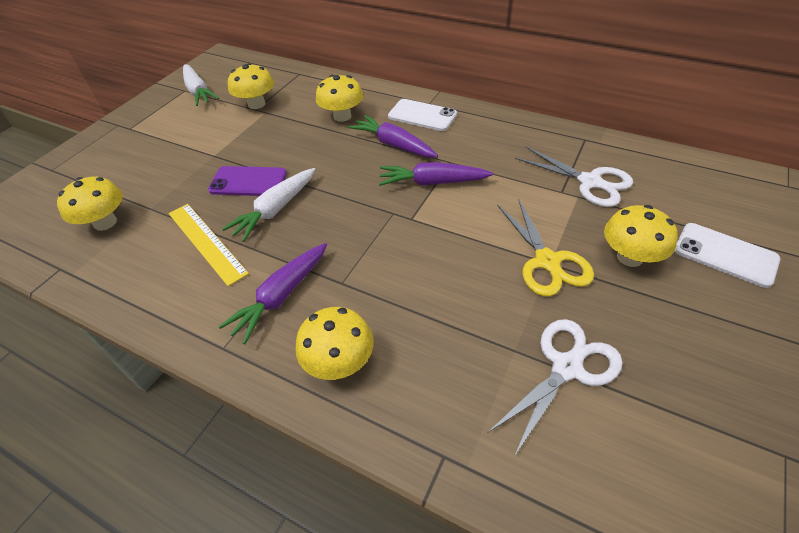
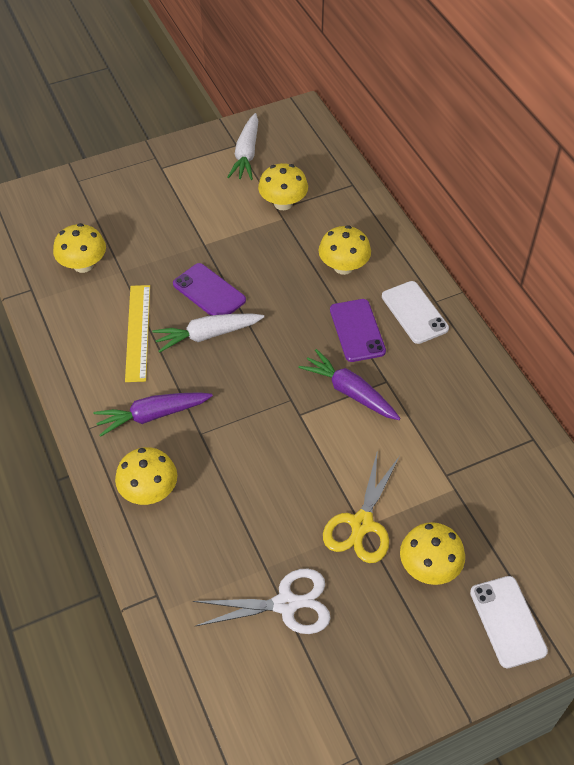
camera: 35 degrees right, 5 degrees up
purple carrot [348,115,438,157] -> purple phone [330,299,386,362]
white scissors [515,146,633,207] -> none

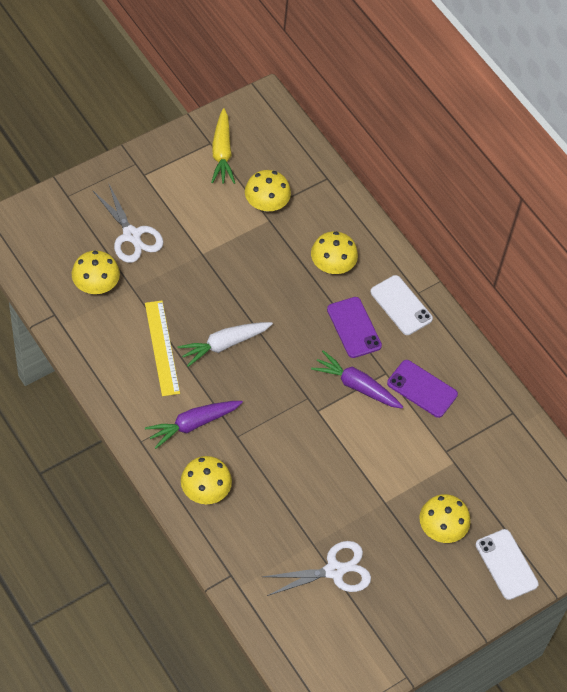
camera: 15 degrees left, 5 degrees up
purple phone [173,263,246,316] -> purple phone moved to [387,360,458,418]
white carrot [227,113,258,180] -> yellow carrot [211,108,235,184]
yellow scissors [323,450,400,563] -> none
none -> white scissors [93,184,164,263]

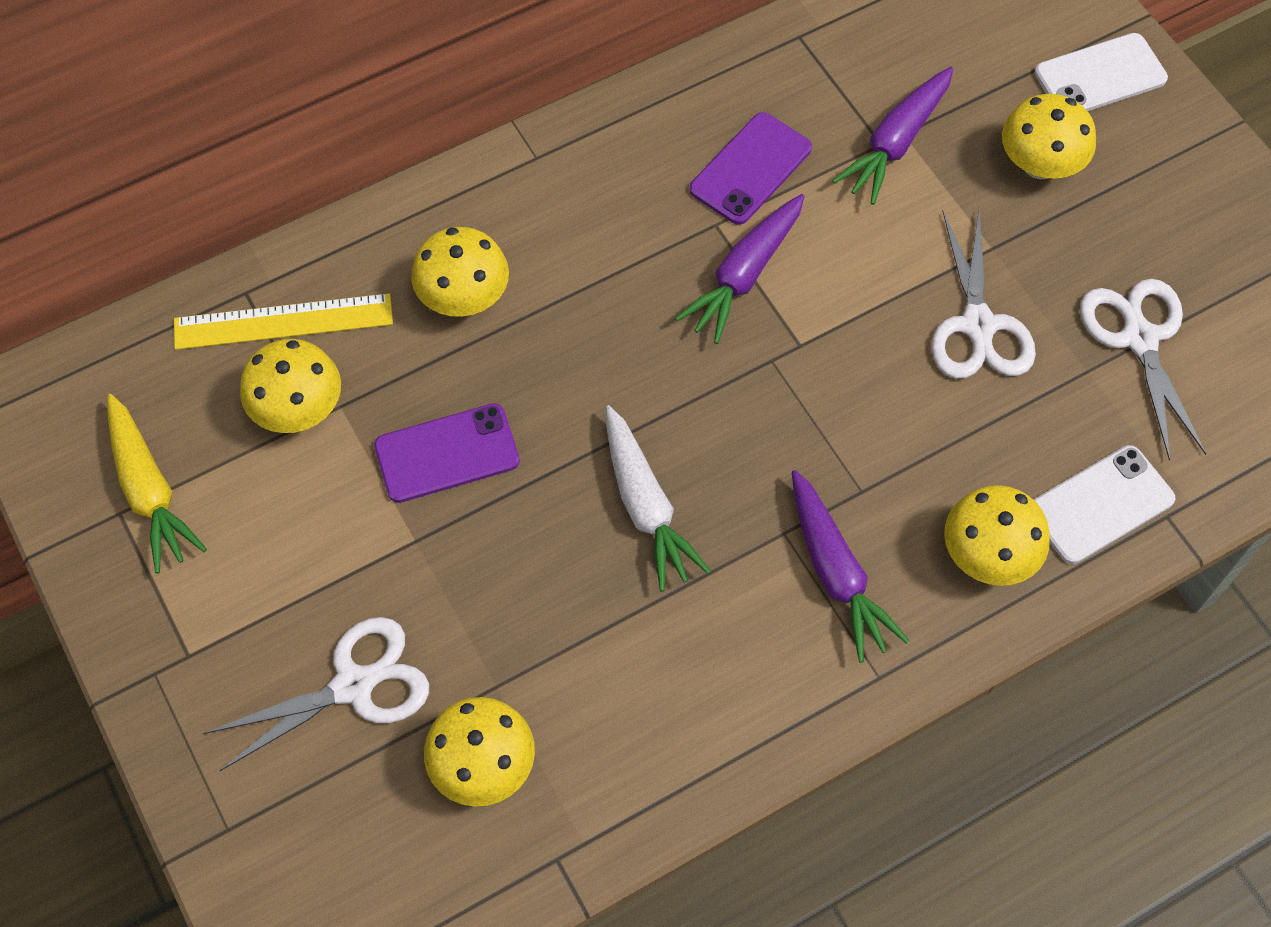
camera: 80 degrees left, 5 degrees up
yellow ruler [145,301,180,396] -> yellow ruler moved to [174,293,393,350]
yellow carrot [211,108,235,184] -> yellow carrot turned 60 degrees clockwise [107,394,207,573]
purple phone [327,297,382,358] -> purple phone moved to [374,403,520,503]
white phone [370,275,433,335] -> white phone moved to [1033,445,1175,564]
none -> purple carrot [832,67,953,205]
none -> white scissors [931,207,1036,379]

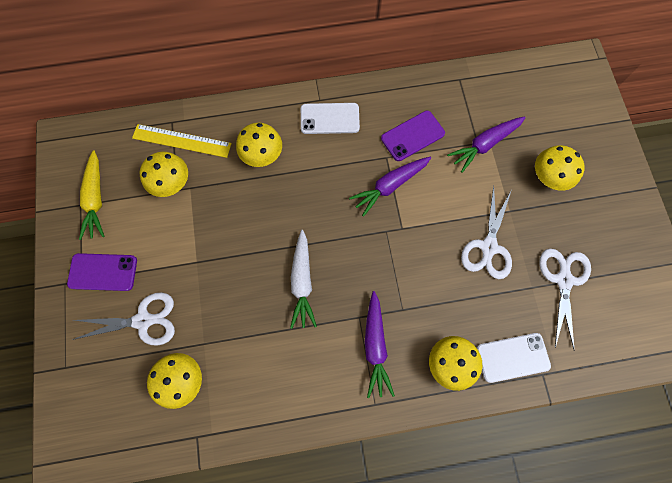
camera: 20 degrees right, 10 degrees up
purple phone [374,403,520,503] -> purple phone moved to [67,253,137,291]
white phone [1035,33,1168,111] -> white phone moved to [301,103,360,134]

